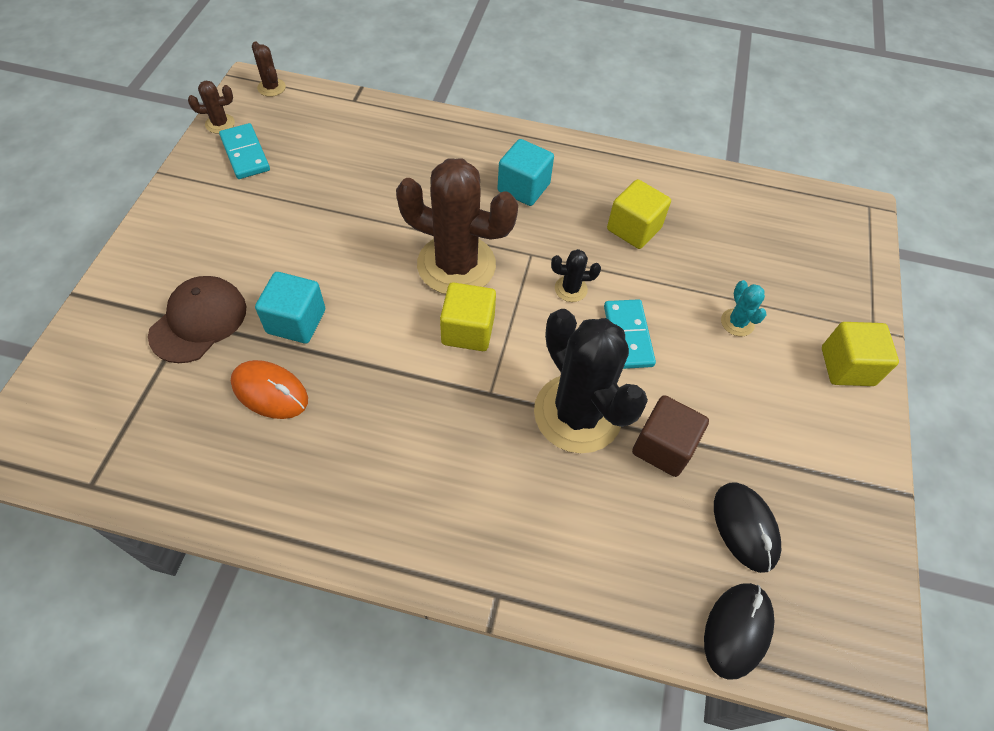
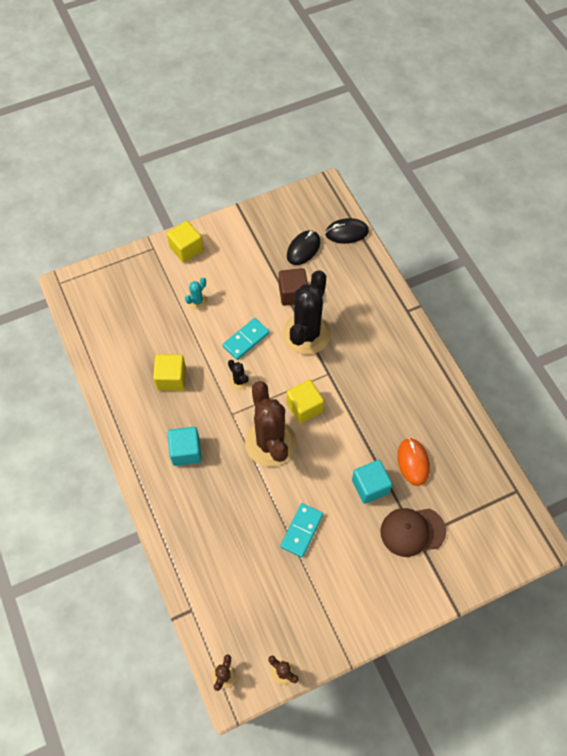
camera: 125 degrees left, 5 degrees up
turquoise domino [219,123,270,179] -> turquoise domino moved to [280,503,323,558]

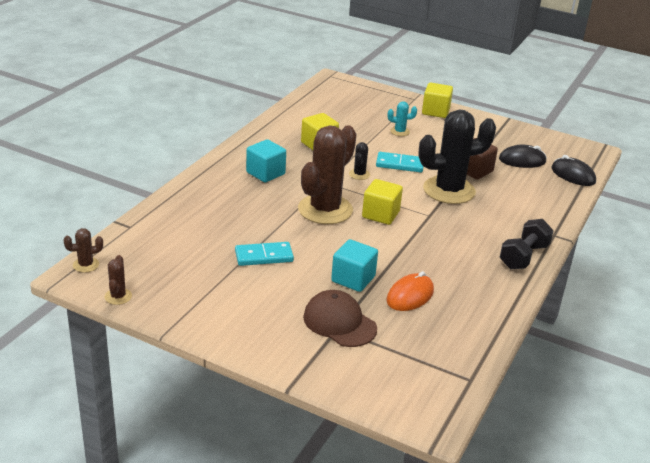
camera: 50 degrees right, 30 degrees down
none -> black dumbbell [500,219,554,269]

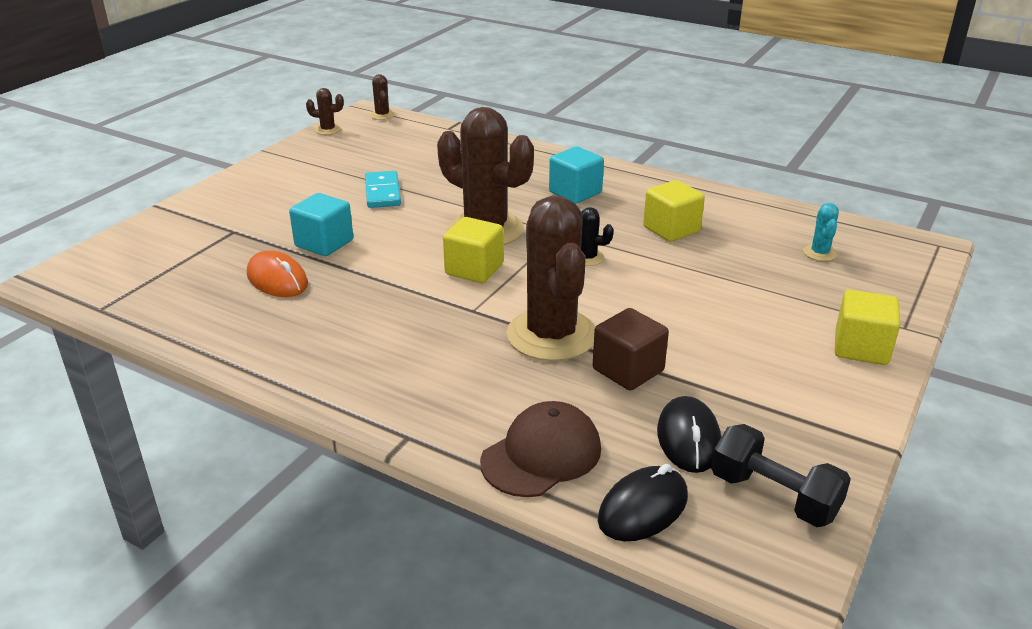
camera: 95 degrees right, 0 degrees up
brown cap [303,290,377,347] -> brown cap moved to [480,401,601,497]
turquoise domino [376,152,424,172] -> none
turquoise cactus [388,101,417,136] -> turquoise cactus moved to [803,203,839,261]
black cactus [419,109,496,204] -> brown cactus [507,195,596,361]
black dumbbell [500,219,554,269] -> black dumbbell moved to [711,424,851,527]

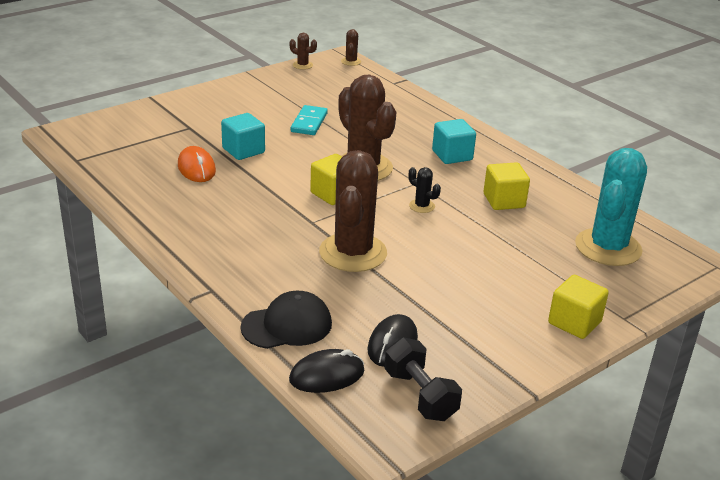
camera: 20 degrees right, 0 degrees up
brown cap [480,401,601,497] -> black cap [240,291,332,349]
brown cube [593,308,669,391] -> none
turquoise cactus [803,203,839,261] -> turquoise cactus [575,148,647,266], size x2.41

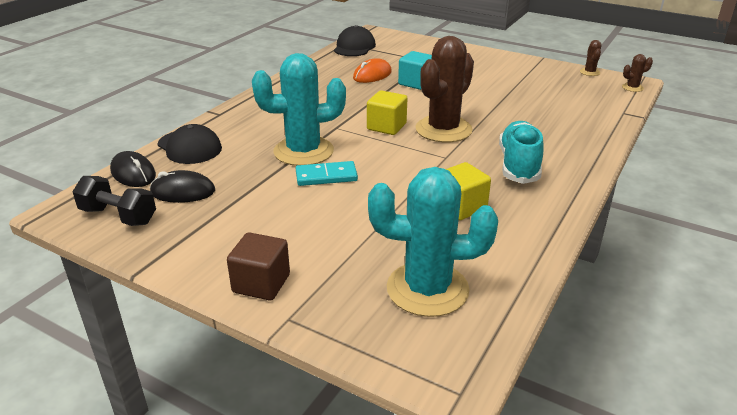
camera: 70 degrees right, 0 degrees up
turquoise domino [291,105,328,135] -> turquoise domino moved to [296,161,358,186]
brown cactus [319,150,387,272] -> turquoise cactus [252,53,346,166]
black dumbbell [384,337,462,421] -> black dumbbell turned 75 degrees clockwise [72,176,156,226]
black cactus [409,167,441,213] -> none
turquoise cube [432,119,476,164] -> turquoise shoe [499,121,544,184]
yellow cube [548,275,609,339] -> brown cube [227,232,290,300]
none -> black cap [334,25,376,56]

